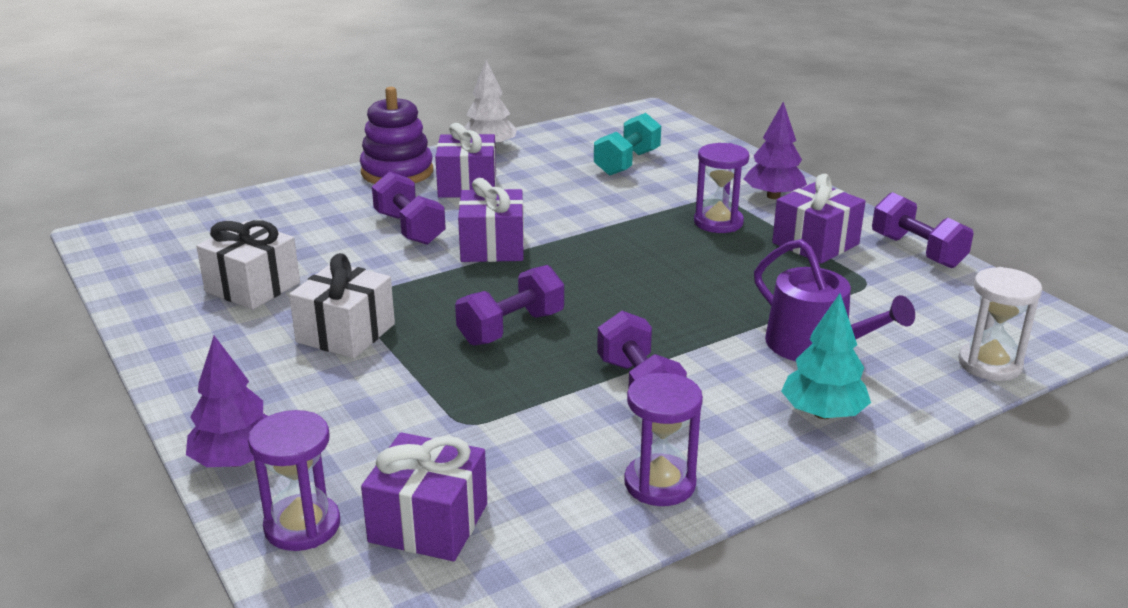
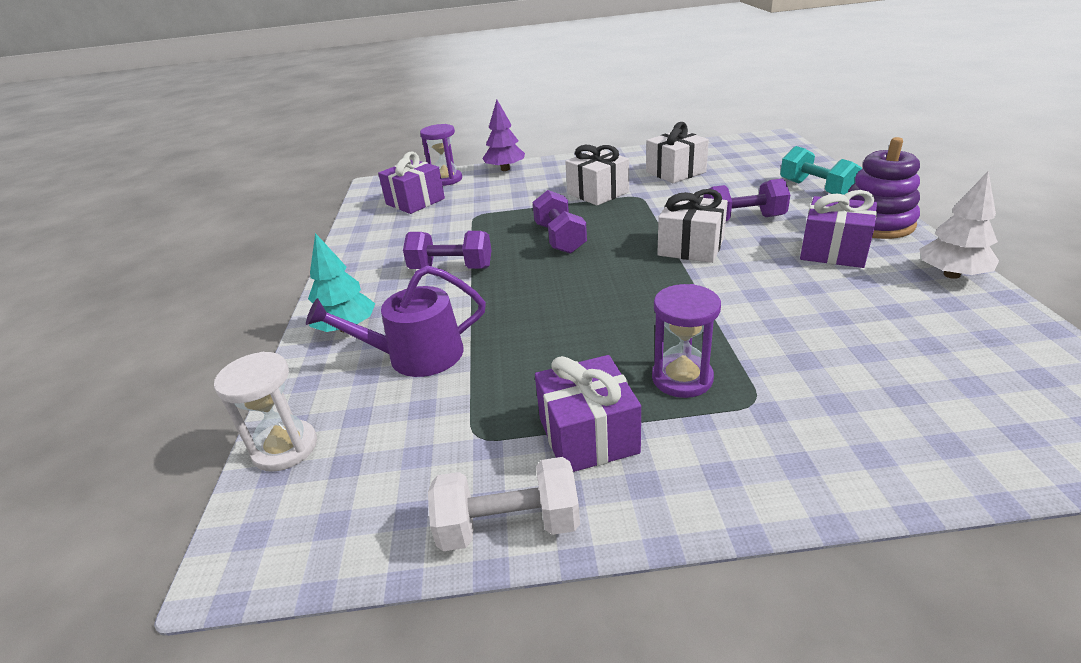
camera: 120 degrees right, 5 degrees up
purple gift [458,178,524,262] -> white gift [657,189,728,263]
turquoise dumbbell [594,113,661,176] -> turquoise dumbbell moved to [780,146,862,195]
purple hourglass [624,373,703,506] -> none
purple tree [744,102,807,199] -> none
purple dumbbell [872,192,974,268] -> white dumbbell [428,457,580,551]

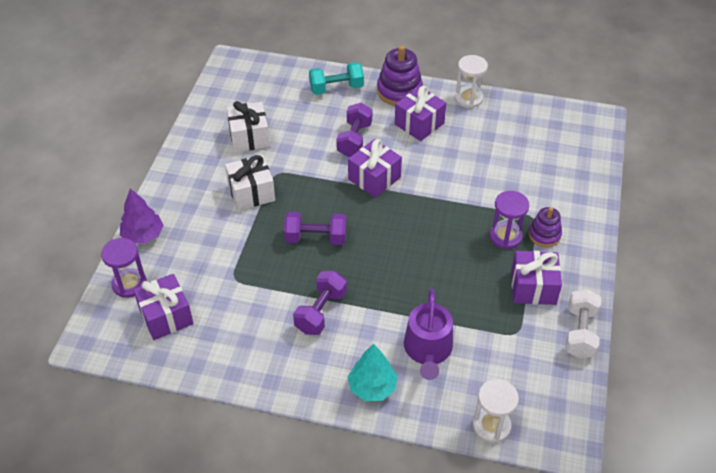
camera: 75 degrees left, 15 degrees up
white gift [657,189,728,263] -> purple gift [348,139,402,198]
white tree [919,171,999,279] -> white hourglass [455,55,488,108]
none -> purple stacking toy [528,207,562,247]

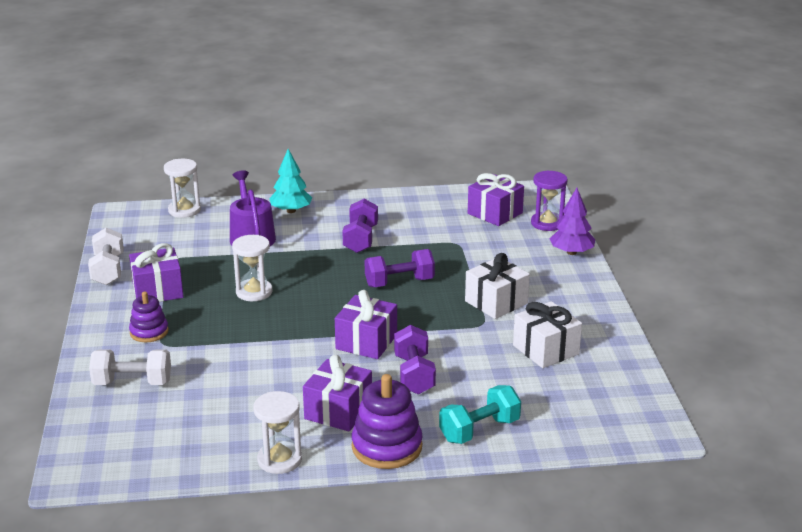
camera: 160 degrees right, 20 degrees down
purple hourglass [489,191,529,249] -> none
none -> white dumbbell [89,349,171,385]
none -> white hourglass [232,235,272,301]

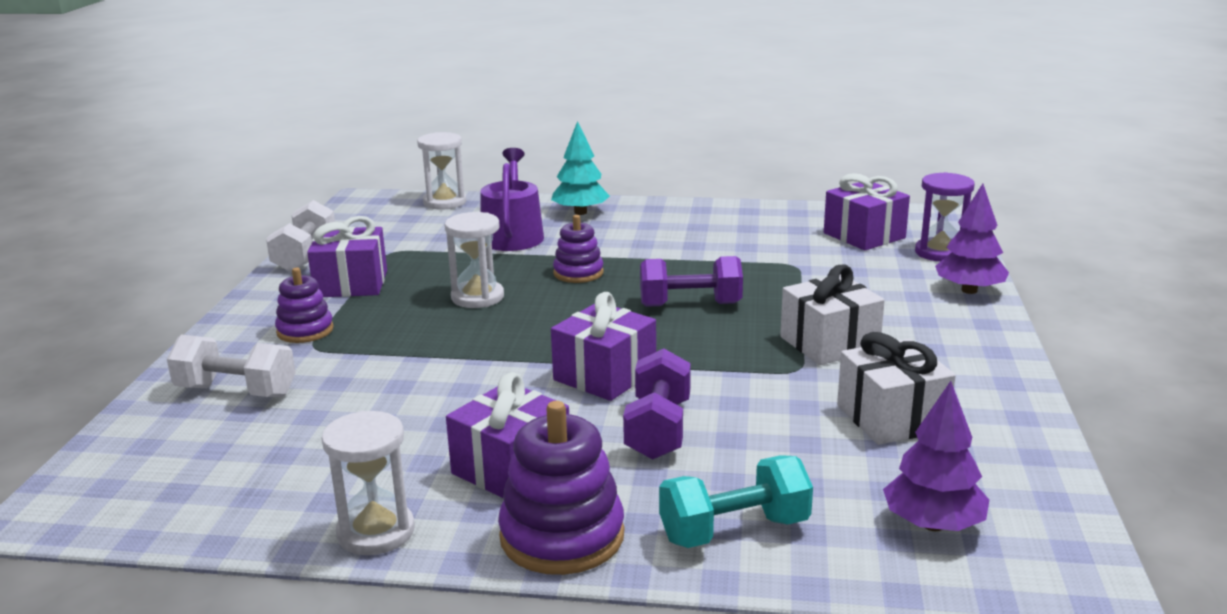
camera: 15 degrees right, 5 degrees down
purple dumbbell [342,198,378,253] -> none
none -> purple stacking toy [553,215,604,283]
none -> purple tree [883,381,989,531]

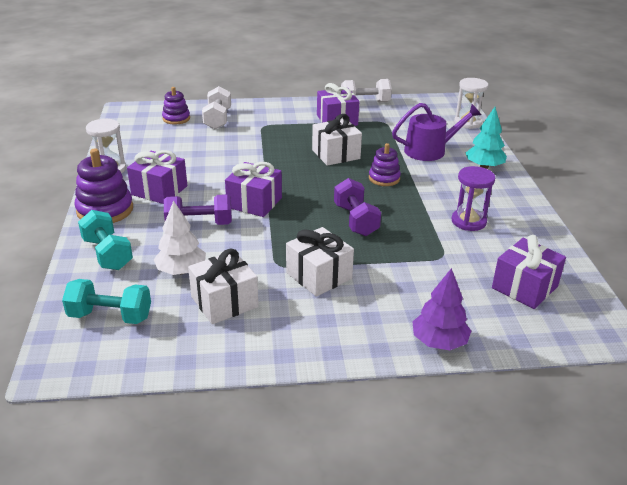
camera: 75 degrees right, 10 degrees up
purple stacking toy [275,267,334,343] -> purple stacking toy moved to [162,87,190,125]
white hourglass [445,212,504,308] -> white gift [312,114,362,166]
purple tree [883,381,989,531] -> turquoise dumbbell [62,279,151,324]
purple hourglass [915,172,974,262] -> purple hourglass moved to [452,166,495,231]
none -> white tree [153,200,206,275]

